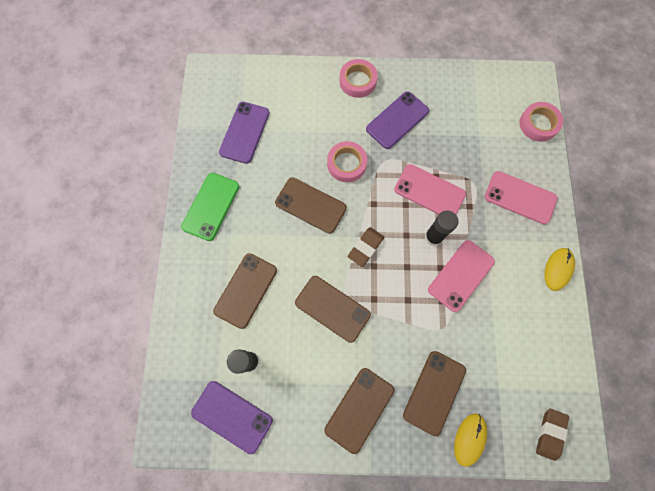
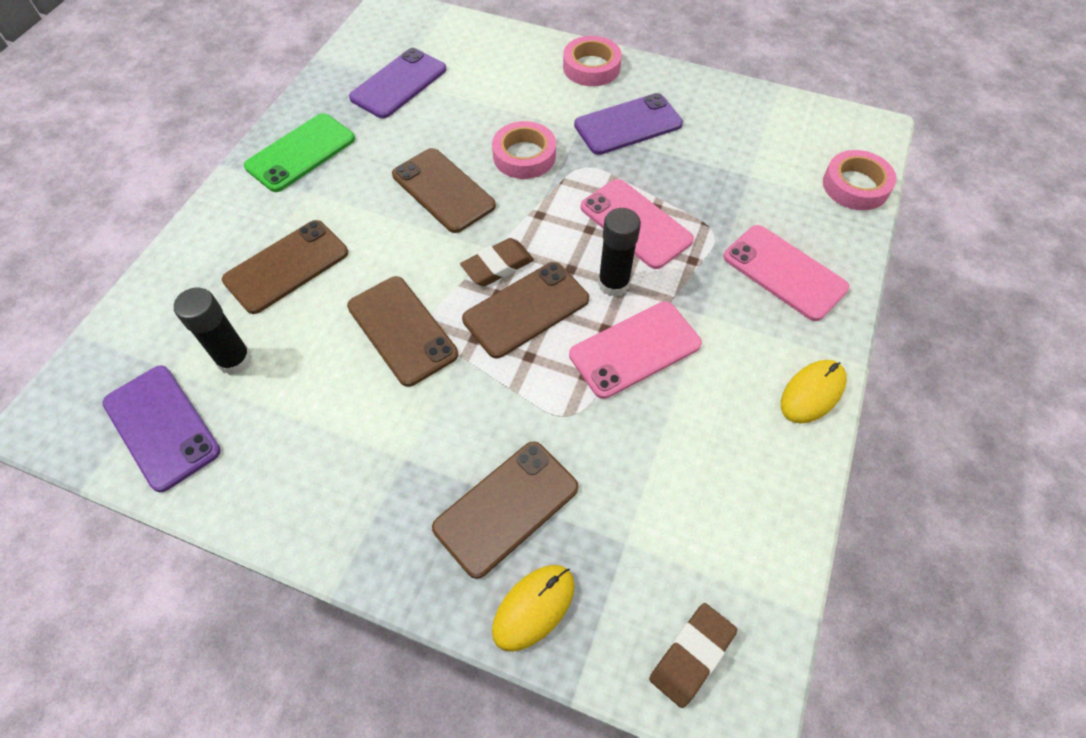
camera: 20 degrees right, 15 degrees down
brown phone [325,368,394,454] -> brown phone moved to [462,262,589,358]

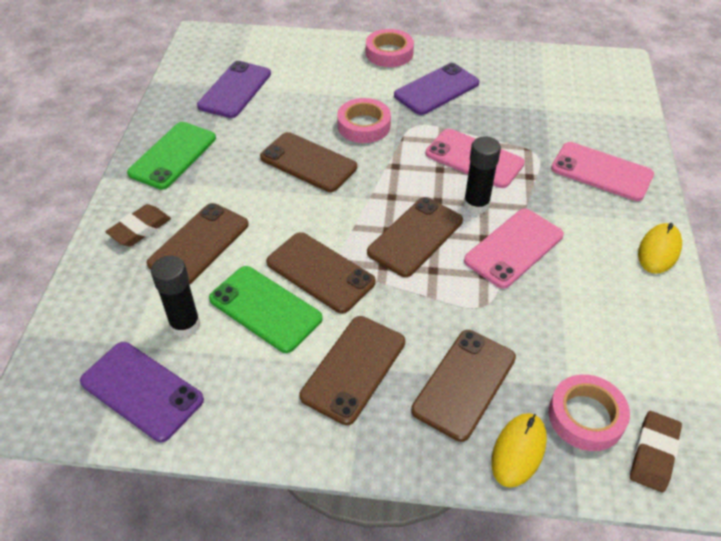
camera: 15 degrees left, 10 degrees down
brown eraser [460,238,534,286] -> brown eraser moved to [106,204,171,247]
pink tape [823,150,896,210] -> pink tape moved to [549,374,630,451]
none -> green phone [209,266,323,353]
none -> brown phone [300,316,405,425]

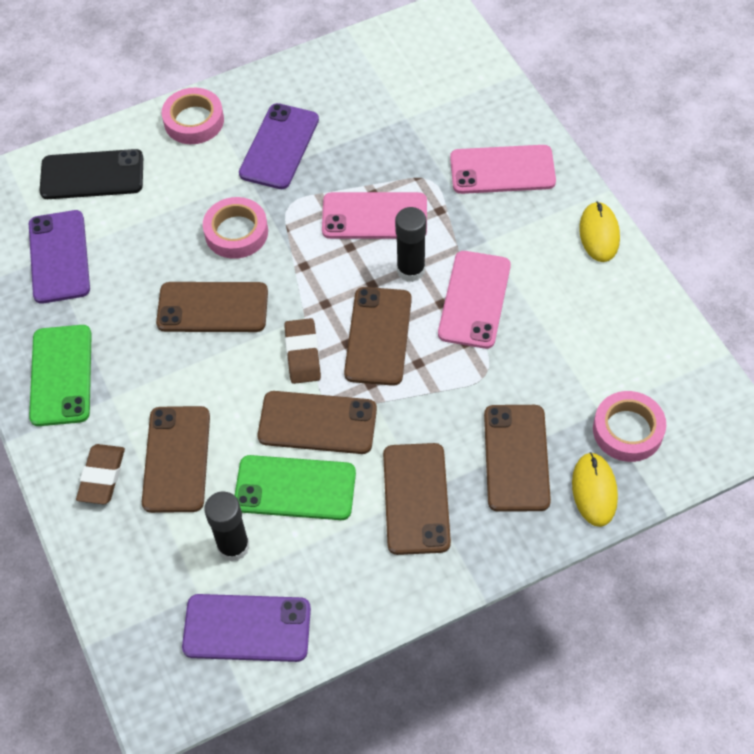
camera: 30 degrees left, 10 degrees up
brown eraser [630,411,682,492] -> brown eraser moved to [284,318,321,384]
none -> black phone [39,149,143,199]

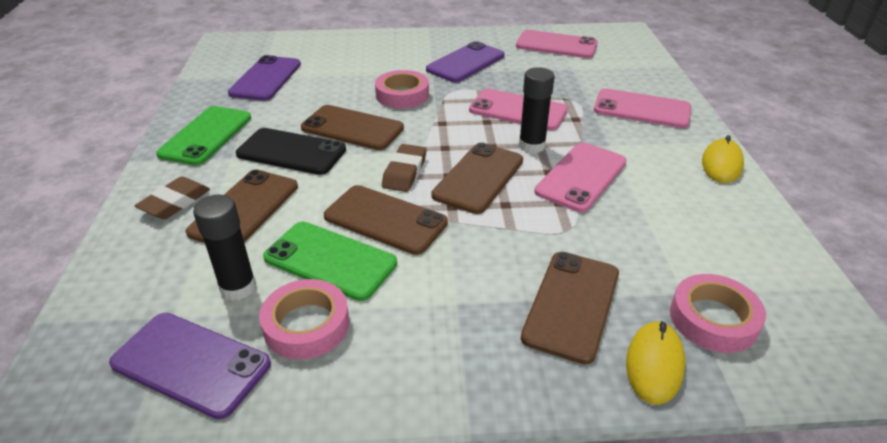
camera: 20 degrees right, 20 degrees down
black phone [39,149,143,199] -> black phone moved to [236,128,346,175]
pink tape [162,88,224,144] -> pink tape moved to [259,279,350,359]
brown phone [383,443,451,555] -> none
none -> pink phone [516,30,598,58]

